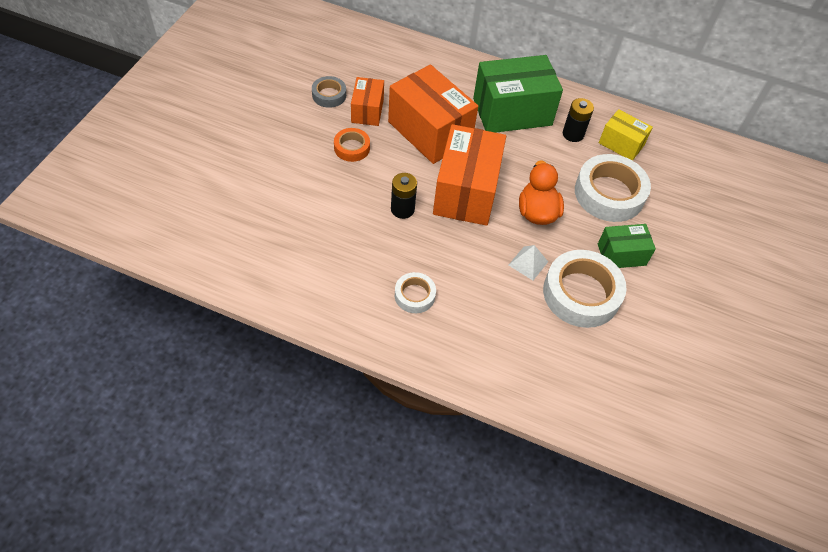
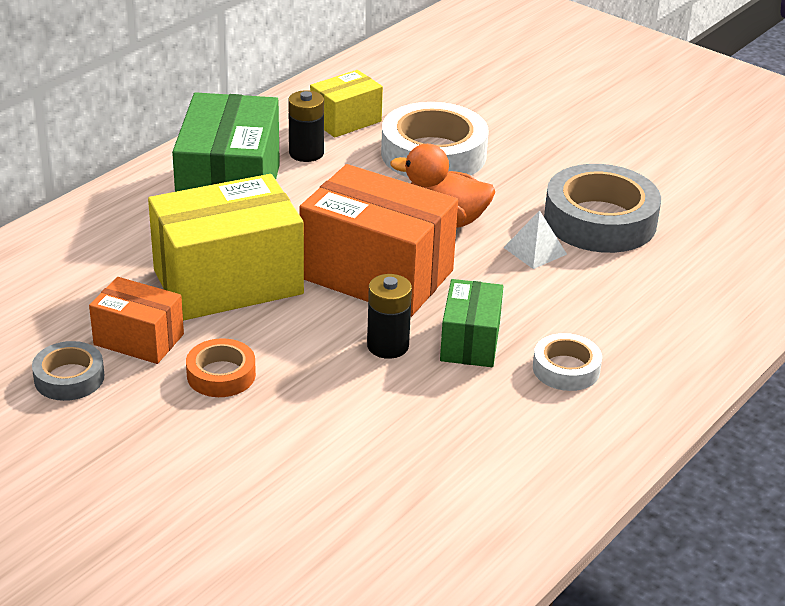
camera: 70 degrees left, 20 degrees down
orange box [388,65,478,164] -> yellow box [148,174,304,321]
white tape [543,250,626,328] -> grey tape [544,164,661,253]
green box [598,224,656,268] -> green box moved to [440,279,503,367]

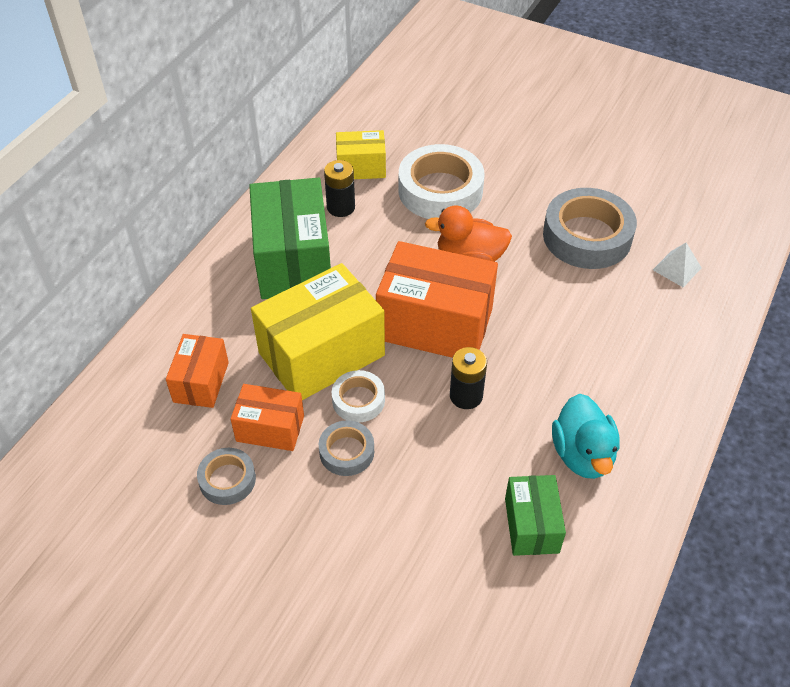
camera: 10 degrees left, 15 degrees up
orange tape [186,338,256,397] -> grey tape [319,420,374,476]
yellow box [310,70,383,138] -> yellow box turned 45 degrees clockwise [336,130,386,179]
green box [440,279,503,367] -> green box moved to [505,475,566,556]
white pyramid [503,211,567,269] -> white pyramid moved to [653,243,702,287]
white tape [533,333,602,391] -> white tape moved to [332,370,385,423]
none -> orange box [166,334,229,408]
none -> turquoise duck [552,394,620,479]

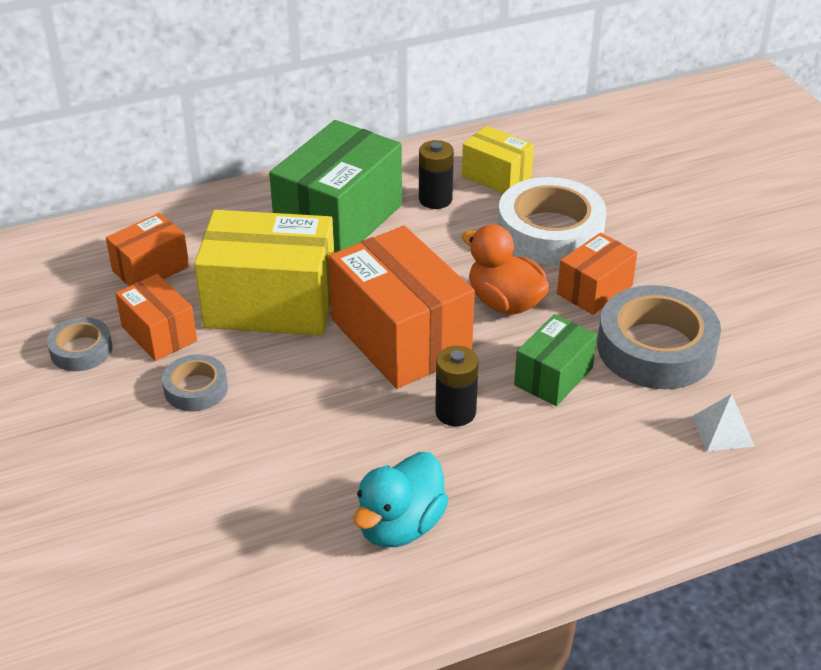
camera: 40 degrees right, 10 degrees down
white tape [332,370,385,423] -> none
black battery [450,347,487,409] -> black battery moved to [435,346,479,426]
green box [505,475,566,556] -> green box moved to [514,314,597,406]
none -> orange box [557,233,637,315]

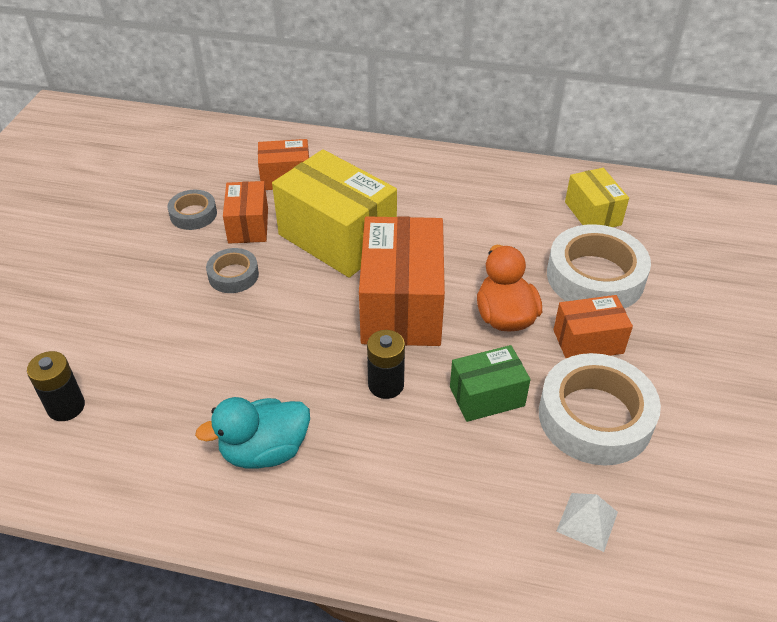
camera: 35 degrees right, 5 degrees up
green box [269,120,402,253] -> none
black battery [419,140,454,209] -> black battery moved to [27,351,85,421]
grey tape [597,285,721,389] -> white tape [539,353,661,465]

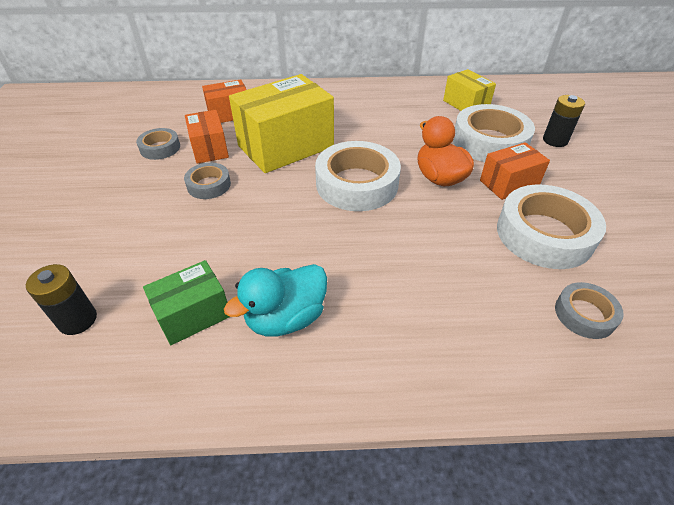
camera: 15 degrees left, 0 degrees up
yellow box [272,149,397,278] -> yellow box turned 60 degrees counterclockwise [229,74,334,173]
orange box [359,216,445,346] -> white tape [315,141,401,211]
black battery [367,330,405,399] -> black battery moved to [543,95,585,147]
green box [450,345,531,422] -> green box moved to [143,260,229,345]
white pyramid [556,493,618,552] -> grey tape [555,282,624,339]

